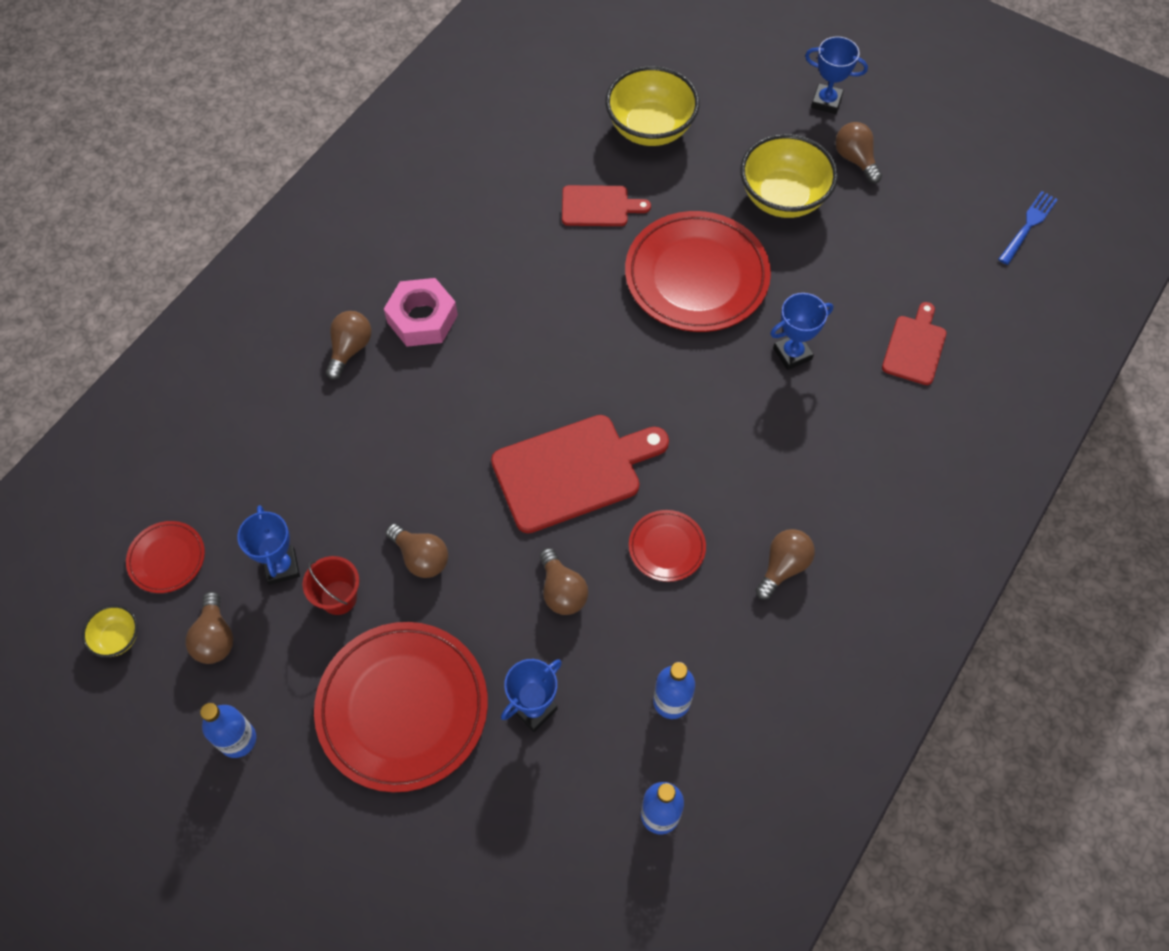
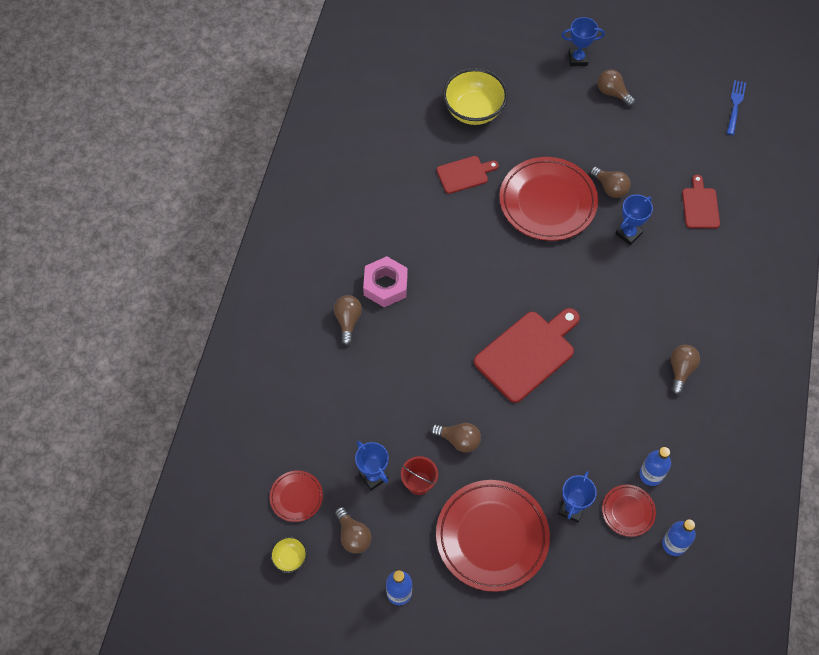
camera: 20 degrees left, 0 degrees up
brown light bulb [540,548,588,615] -> brown light bulb moved to [590,167,631,198]
red plate [629,510,706,582] -> red plate moved to [602,484,656,537]
yellow bowl [740,134,838,218] -> none

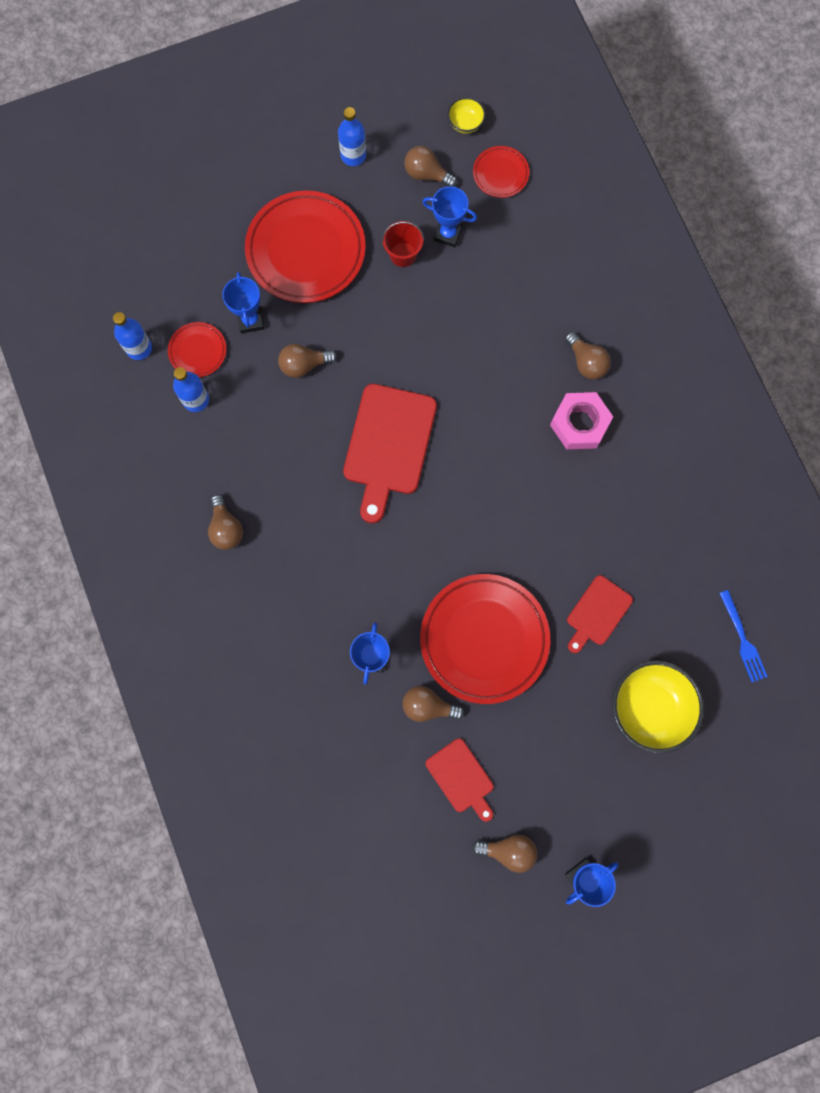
camera: 145 degrees right, 15 degrees up
brown light bulb [431,423,481,453] -> brown light bulb moved to [278,344,337,378]
red cutting board [682,175,720,228] -> red cutting board moved to [426,738,494,822]
blue fork [727,80,746,135] -> blue fork moved to [719,590,768,682]

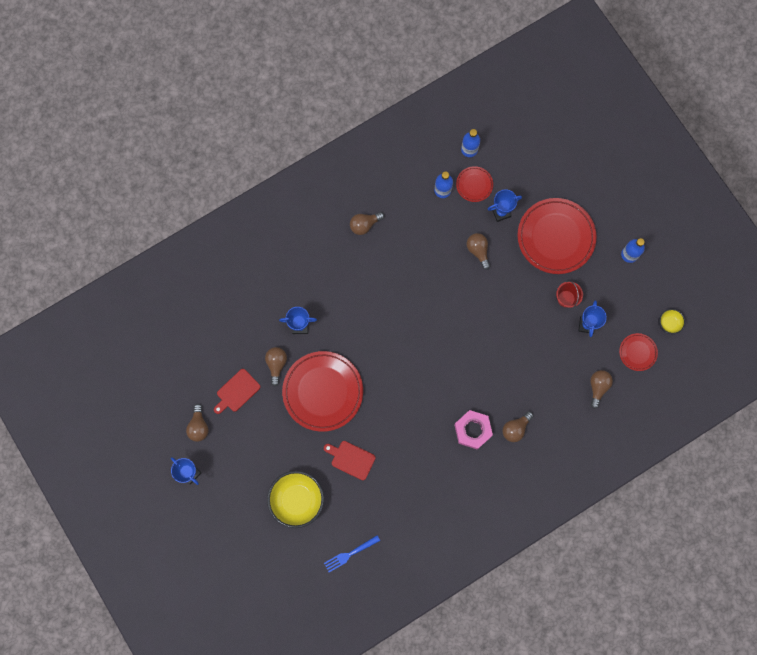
camera: 80 degrees right, 0 degrees up
red cutting board [343,384,437,523] -> none
brown light bulb [404,146,457,187] -> brown light bulb moved to [590,370,613,409]

